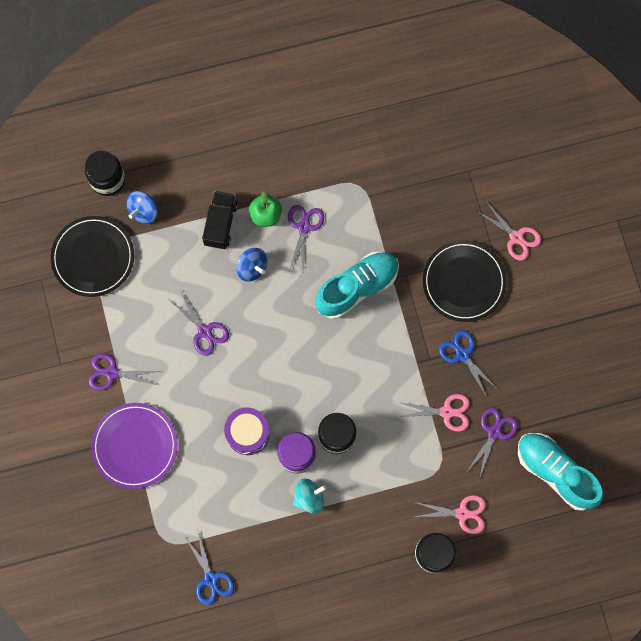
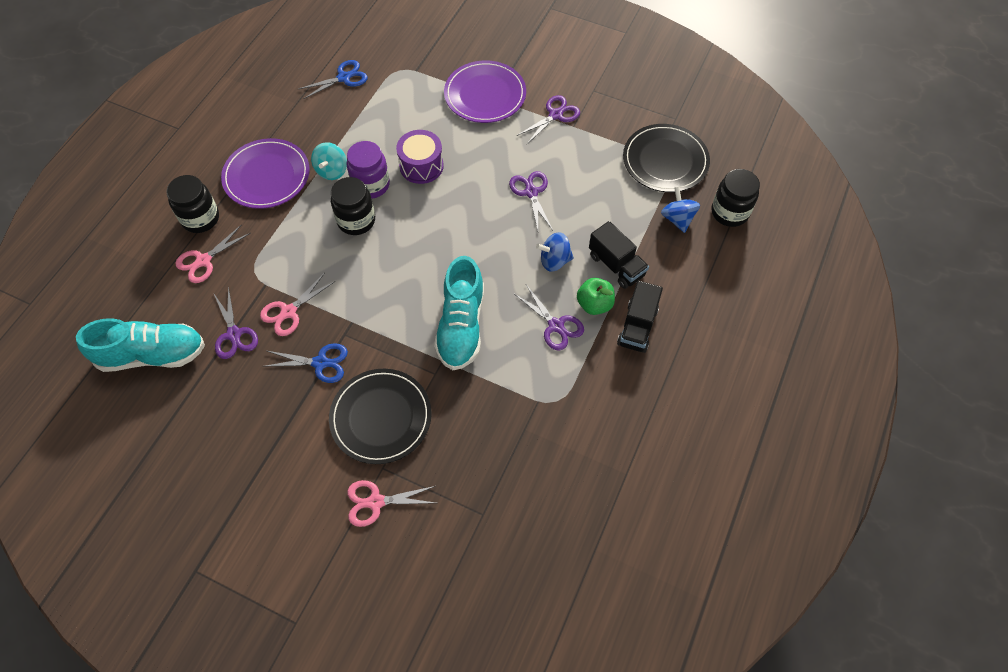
camera: 130 degrees right, 15 degrees down
purple scissors [170,293,229,356] -> purple scissors turned 75 degrees clockwise [509,171,553,230]
blue scissors [185,531,235,605] -> blue scissors turned 135 degrees clockwise [299,60,368,99]
none -> purple plate [221,138,310,209]
none -> black truck [617,281,663,353]

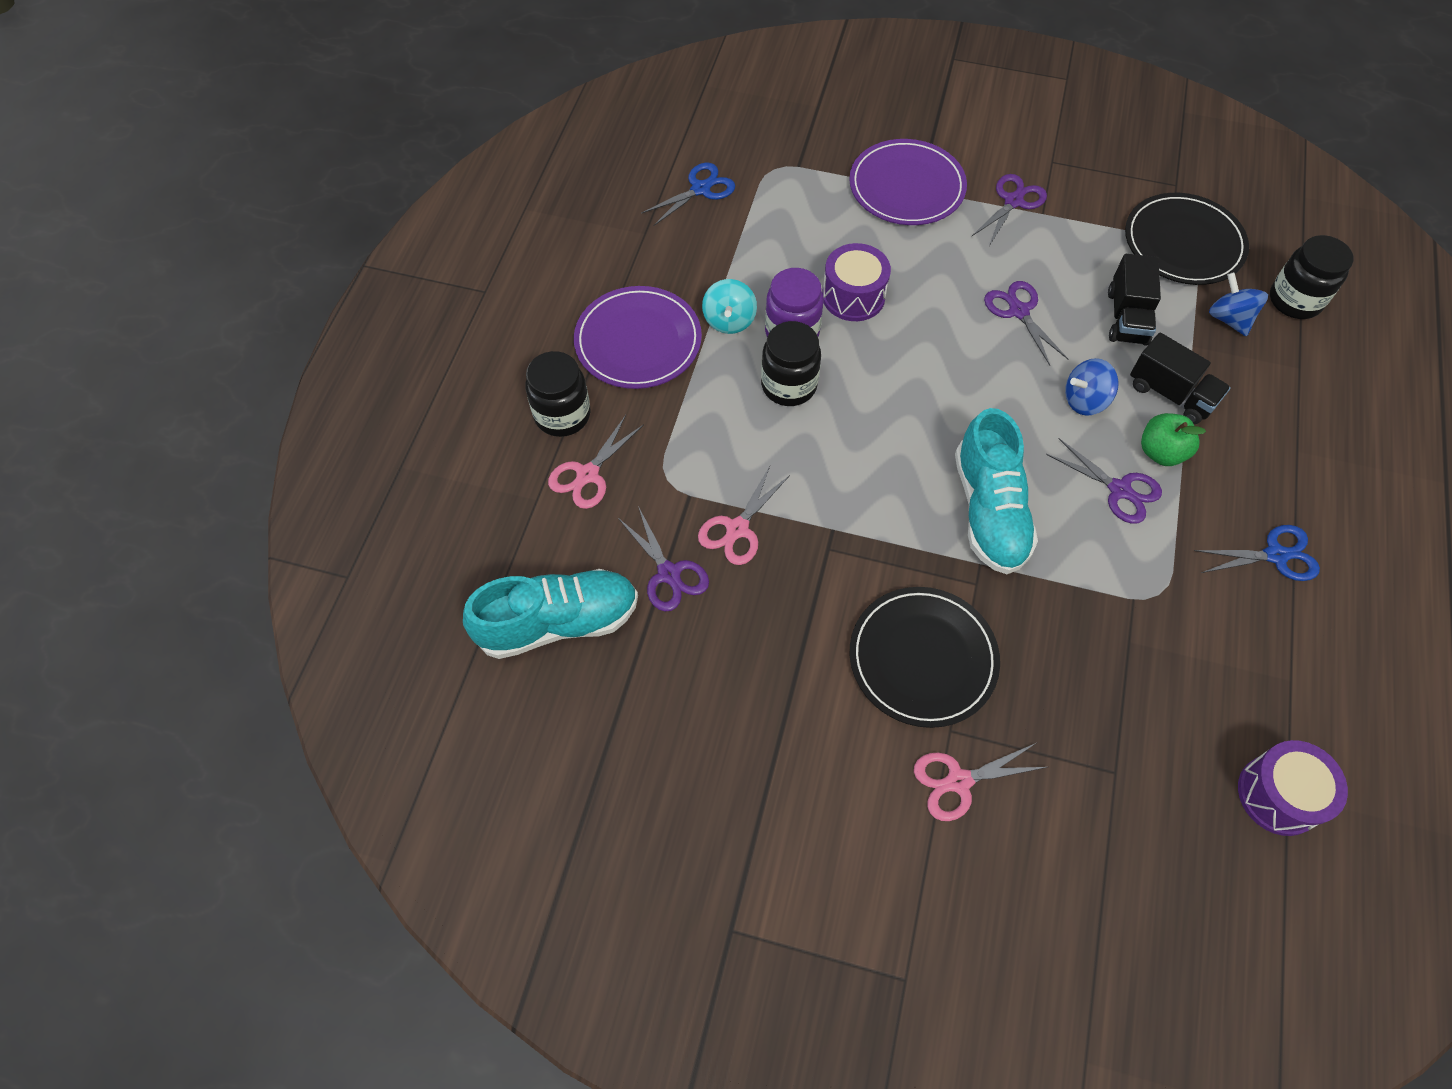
camera: 10 degrees left, 0 degrees up
blue scissors [266,343,348,383] -> blue scissors moved to [1194,525,1320,581]
black truck [617,281,663,353] -> black truck moved to [1108,254,1161,346]
none -> purple drum [1238,740,1348,836]

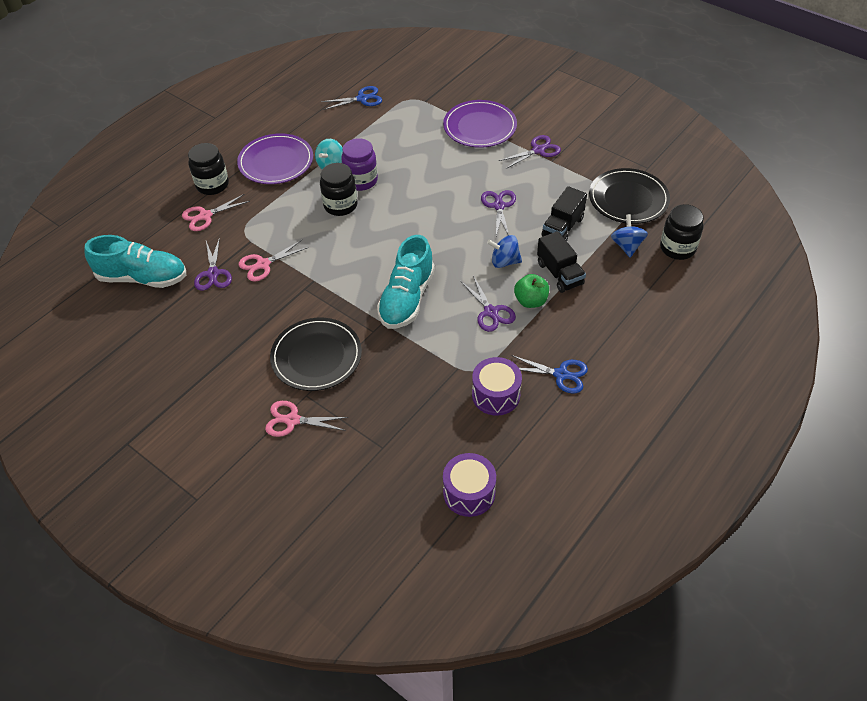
camera: 25 degrees right, 10 degrees down
purple drum [822,243,891,321] -> purple drum moved to [472,357,522,416]

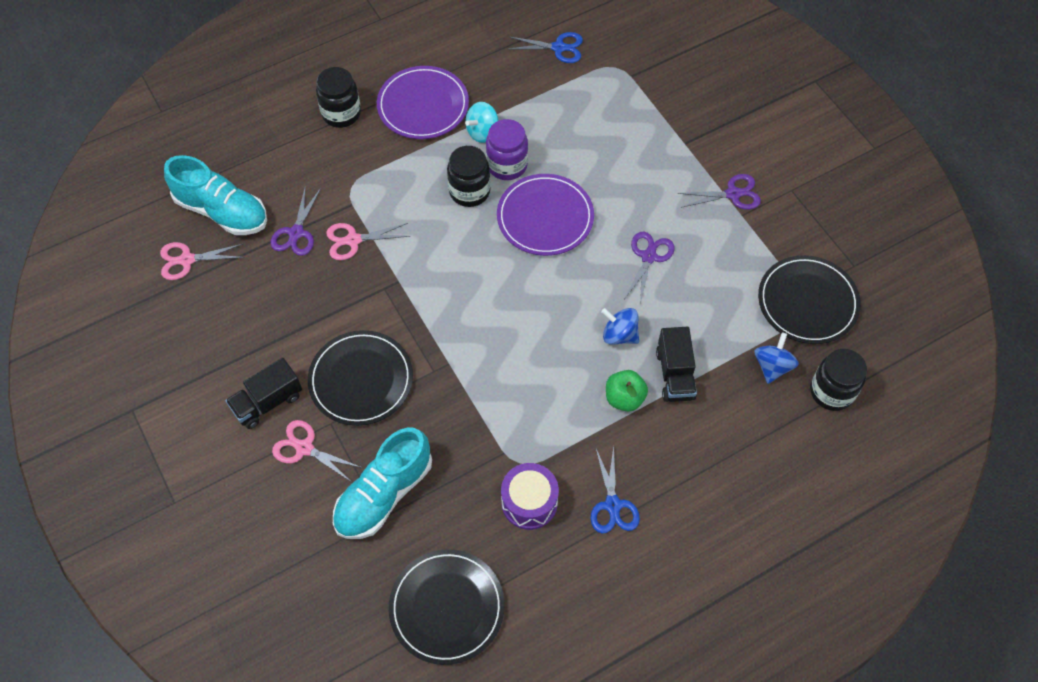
camera: 20 degrees right, 10 degrees up
pink scissors [182,194,250,231] -> pink scissors moved to [160,242,245,280]
turquoise shoe [377,235,435,329] -> turquoise shoe moved to [333,428,432,539]
purple plate [443,100,517,148] -> purple plate moved to [497,174,594,256]
purple drum [443,453,496,517] -> black plate [389,549,505,665]
purple scissors [461,275,516,332] -> none
blue scissors [511,355,588,394] -> blue scissors turned 45 degrees clockwise [591,446,640,533]
black truck [542,186,587,241] -> black truck moved to [225,358,302,429]

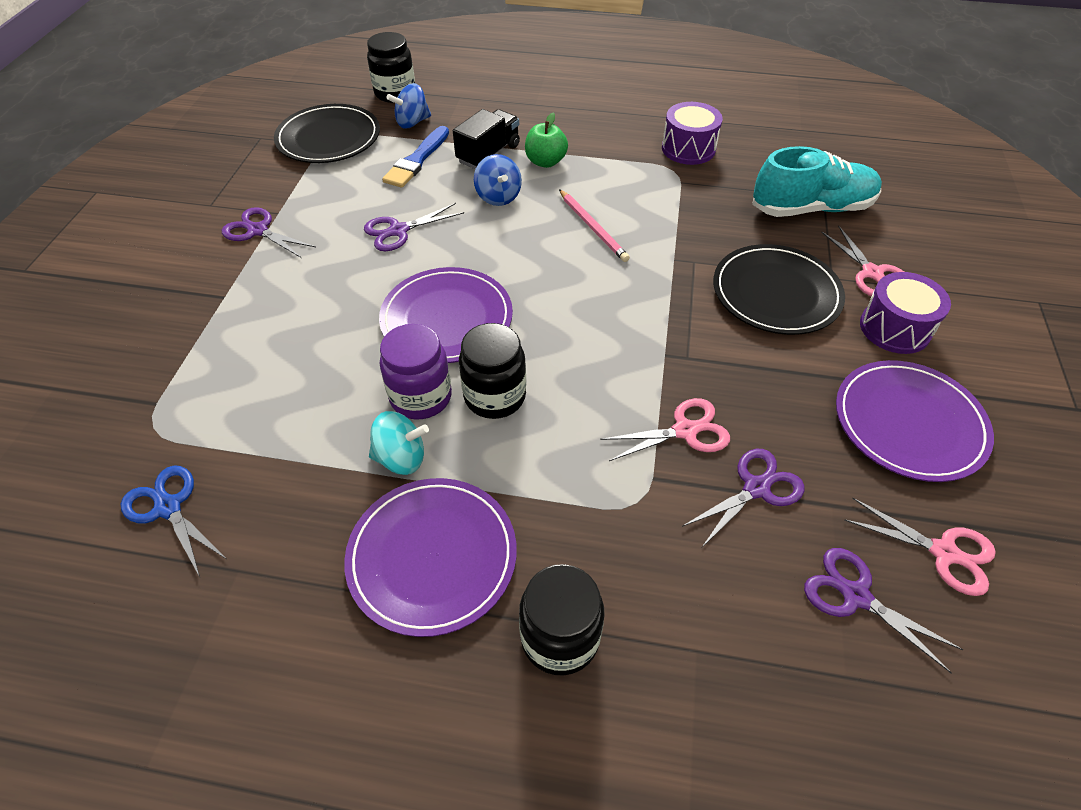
camera: 140 degrees left, 10 degrees down
turquoise shoe [164,155,267,235] -> purple scissors [804,548,963,674]
black truck [225,358,302,429] -> purple drum [860,272,951,354]
pink scissors [326,223,411,260] -> pink scissors turned 45 degrees counterclockwise [600,398,730,461]
black plate [389,549,505,665] -> none
blue scissors [591,446,640,533] -> none
none -> blue brush [382,126,449,188]
none -> pink pencil [559,189,630,262]
none -> purple plate [836,360,994,482]

